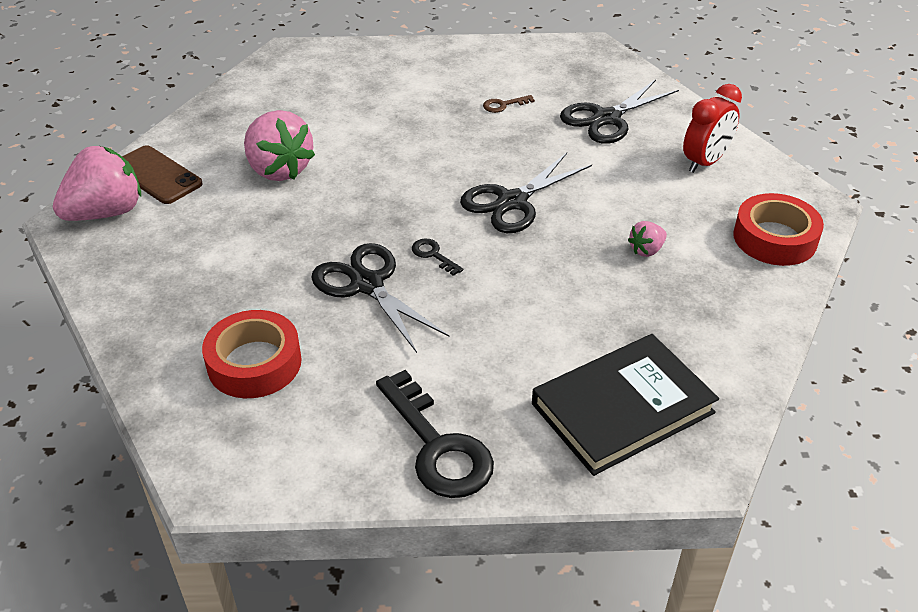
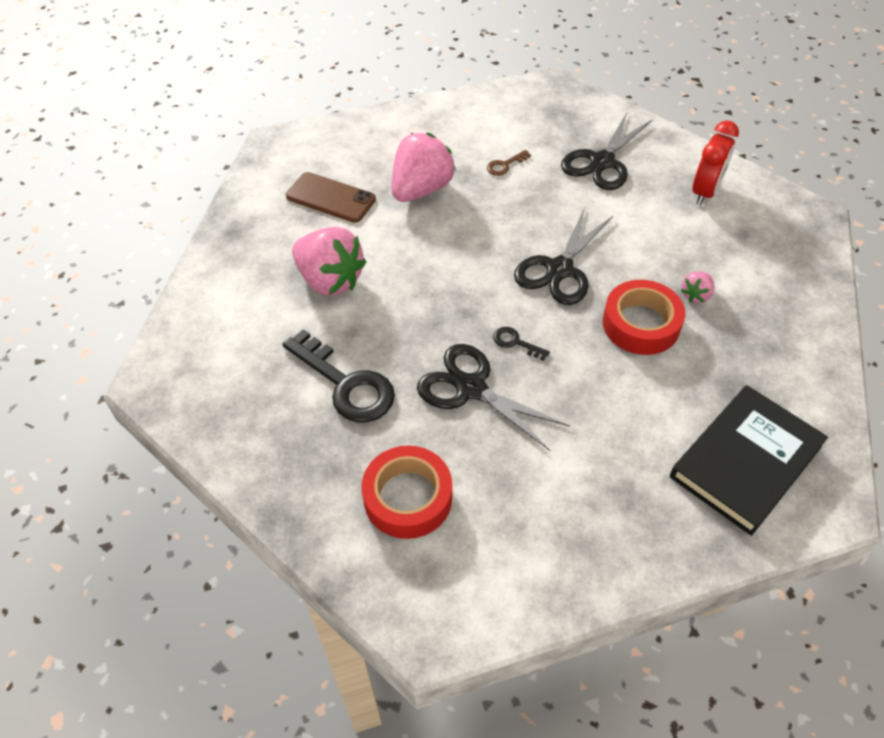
camera: 15 degrees left, 10 degrees up
pink strawberry [53,146,141,221] -> pink strawberry moved to [392,133,456,202]
brown phone [122,145,203,204] -> brown phone moved to [286,172,376,223]
black key [376,370,494,498] -> black key moved to [282,329,395,422]
red tape [733,193,824,266] -> red tape moved to [603,280,685,355]

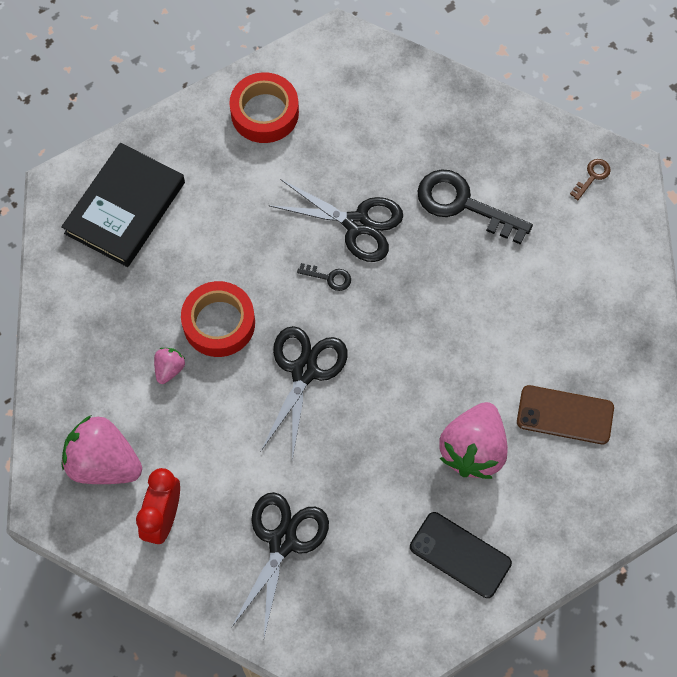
camera: 165 degrees right, 15 degrees up
pink strawberry [292,227,367,296] -> pink strawberry moved to [62,415,142,484]
red tape [362,446,452,539] -> red tape moved to [229,72,299,143]
brown key [487,150,531,176] -> brown key moved to [570,159,611,200]
none -> black phone [410,512,512,598]

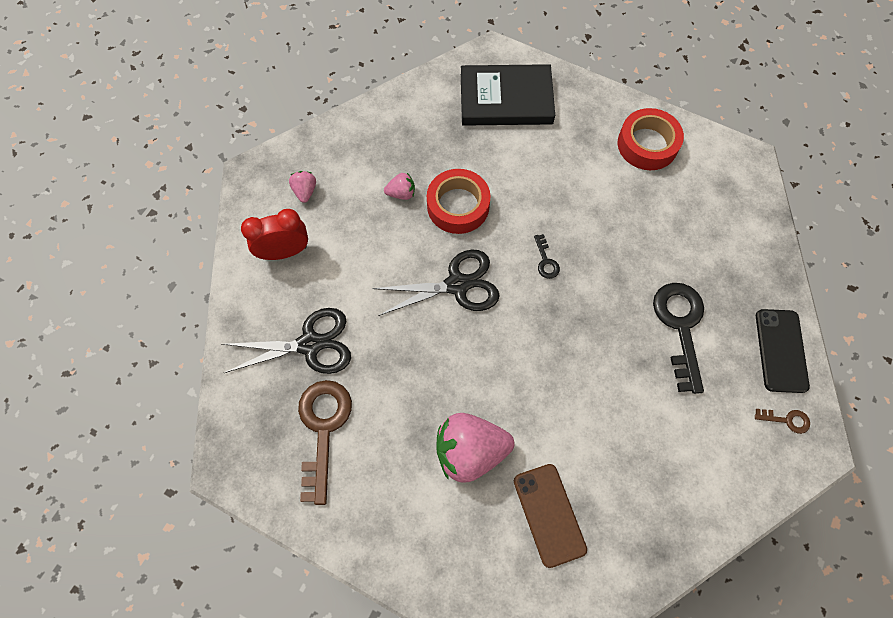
camera: 60 degrees right, 0 degrees up
pink strawberry [62,415,142,484] -> pink strawberry [289,171,316,203], size x0.47
black scissors [268,179,403,262] -> none
black phone [410,512,512,598] -> black phone moved to [756,309,810,393]
none -> brown key [298,380,352,505]

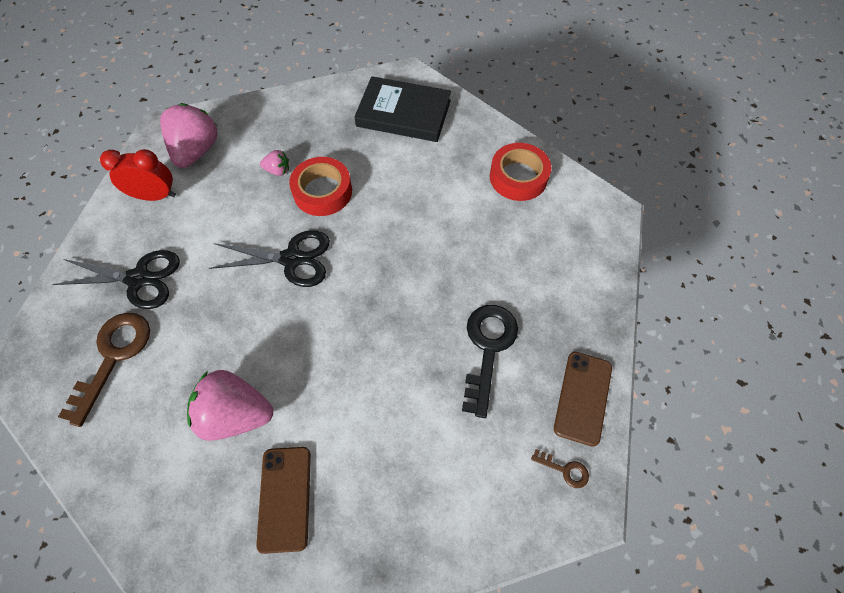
camera: 15 degrees right, 5 degrees down
pink strawberry [289,171,316,203] -> pink strawberry [160,103,218,168], size x2.13
black key [534,234,560,279] -> none
black phone [756,309,810,393] -> brown phone [554,352,612,447]

